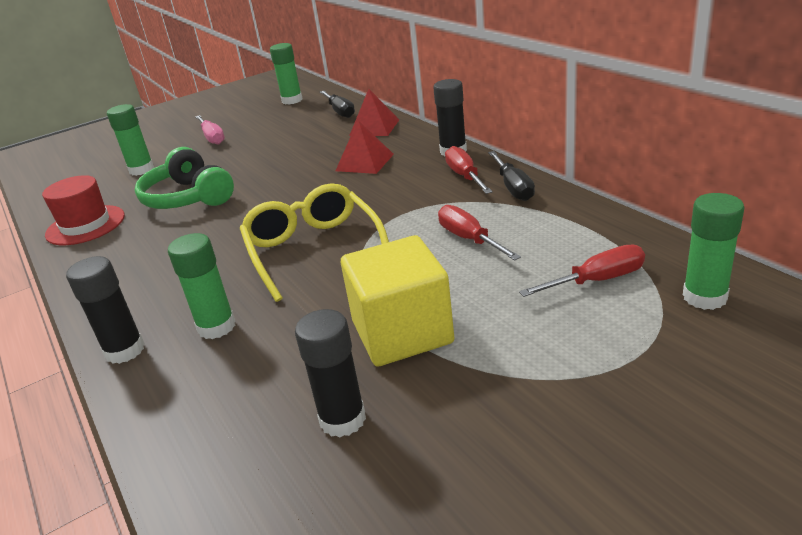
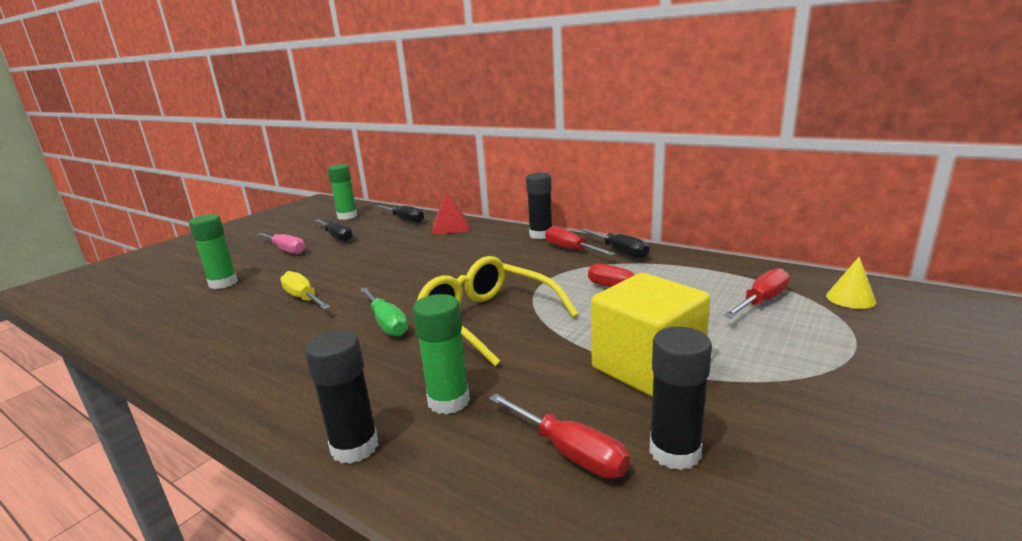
camera: 25 degrees left, 10 degrees down
red hat [42,175,125,245] -> none
green headphones [135,147,234,209] -> yellow screwdriver [280,271,331,310]
red pyramid [336,120,394,174] -> none
green glue stick [683,193,745,310] -> yellow cone [826,257,877,309]
none -> black screwdriver [314,219,353,242]
none -> green screwdriver [360,287,408,337]
none -> red screwdriver [489,393,630,478]

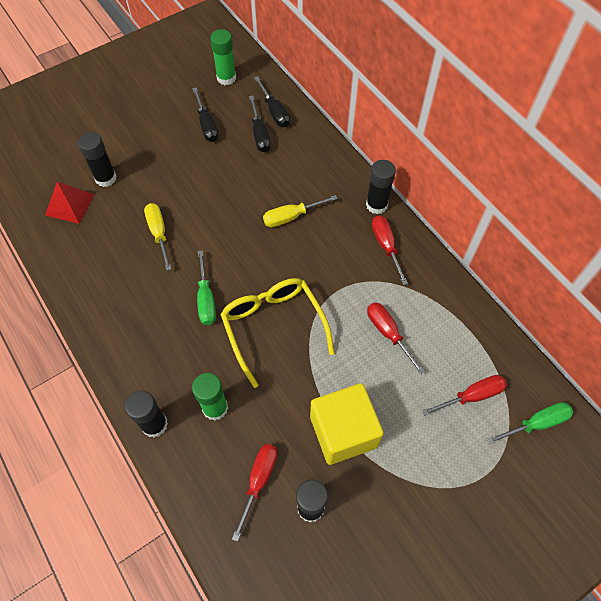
camera: 20 degrees right, 40 degrees up
green glue stick [189,214,238,289] -> black glue stick [78,132,117,187]
pink screwdriver [257,233,305,254] -> none
red pyramid [432,192,469,235] -> red pyramid moved to [45,182,95,224]
red screwdriver [489,393,630,478] -> red screwdriver turned 135 degrees counterclockwise [232,444,278,542]
black screwdriver [580,229,649,259] -> black screwdriver moved to [249,96,271,152]
yellow cone [826,257,877,309] -> green screwdriver [487,402,573,444]
none -> yellow screwdriver [263,195,338,227]

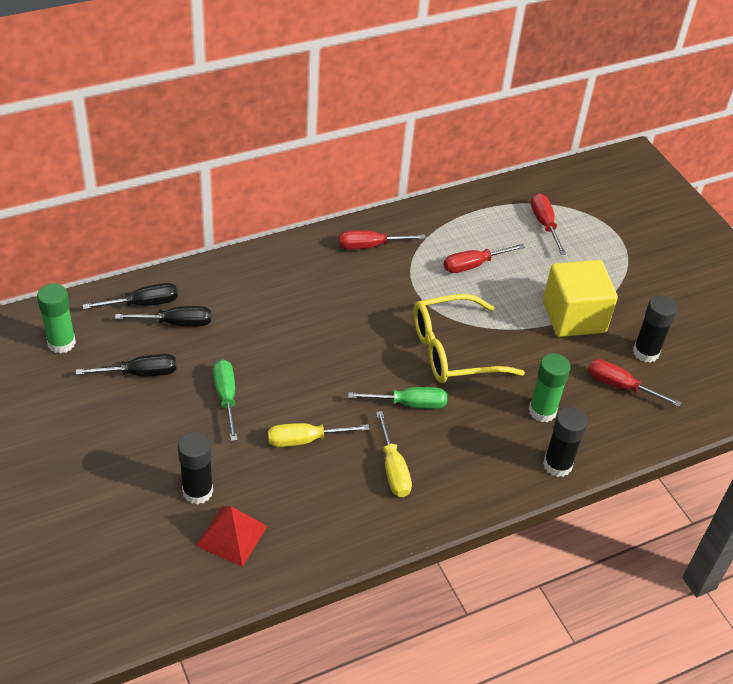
camera: 85 degrees left, 15 degrees down
yellow screwdriver [263,195,338,227] -> yellow screwdriver moved to [376,411,412,497]
black glue stick [366,160,396,214] -> none
green screwdriver [487,402,573,444] -> green screwdriver moved to [213,359,238,441]

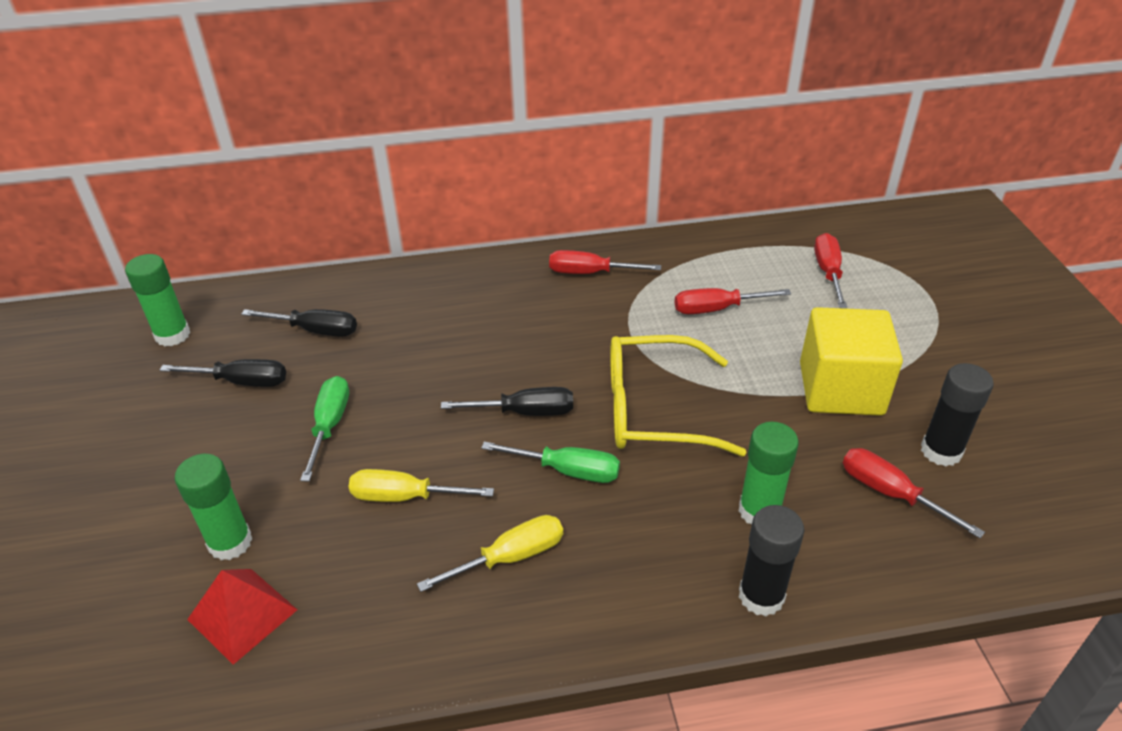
camera: 20 degrees right, 5 degrees down
black screwdriver [83,283,178,309] -> black screwdriver moved to [441,387,573,416]
black glue stick [178,432,213,504] -> green glue stick [175,454,252,560]
yellow screwdriver [376,411,412,497] -> yellow screwdriver turned 120 degrees counterclockwise [417,515,563,592]

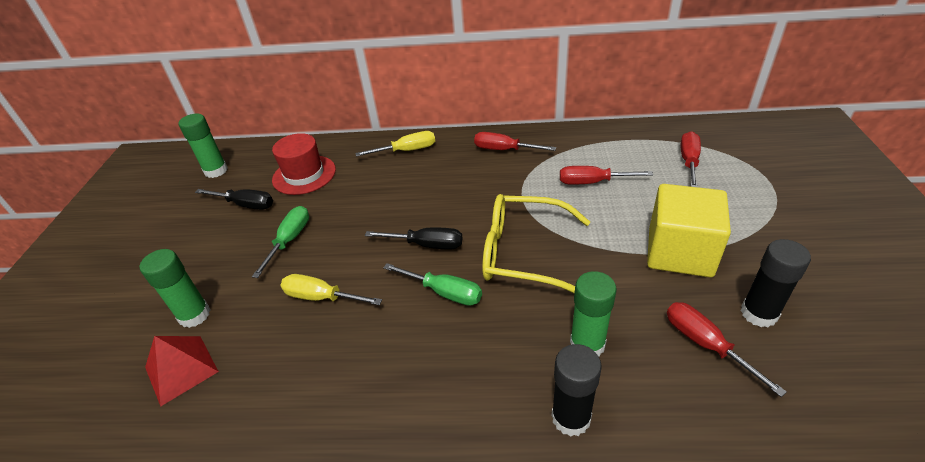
camera: 15 degrees right, 0 degrees up
black screwdriver [241,309,357,337] -> red hat [272,133,336,195]
yellow screwdriver [417,515,563,592] -> yellow screwdriver moved to [355,131,435,157]

